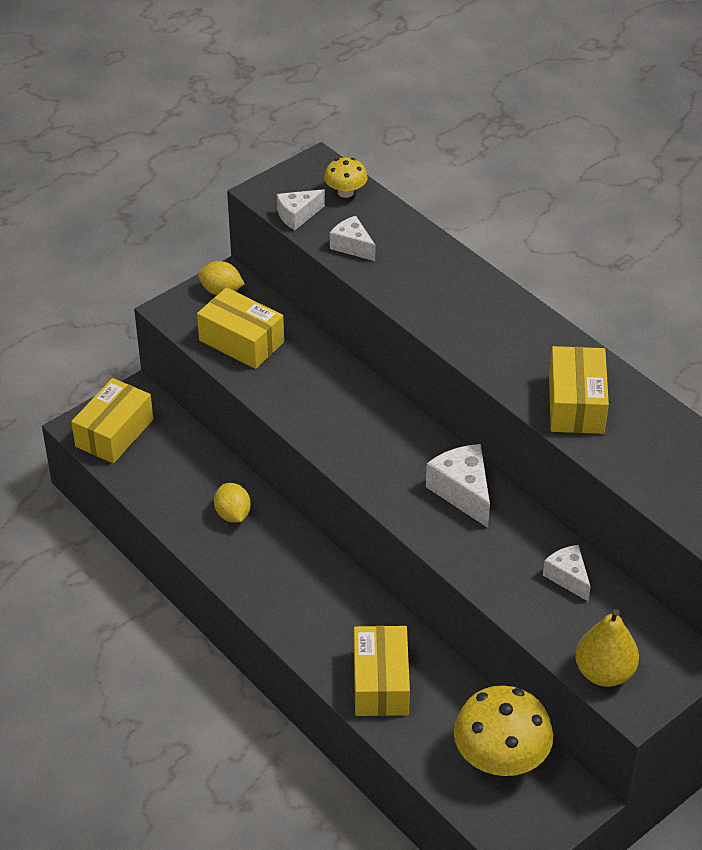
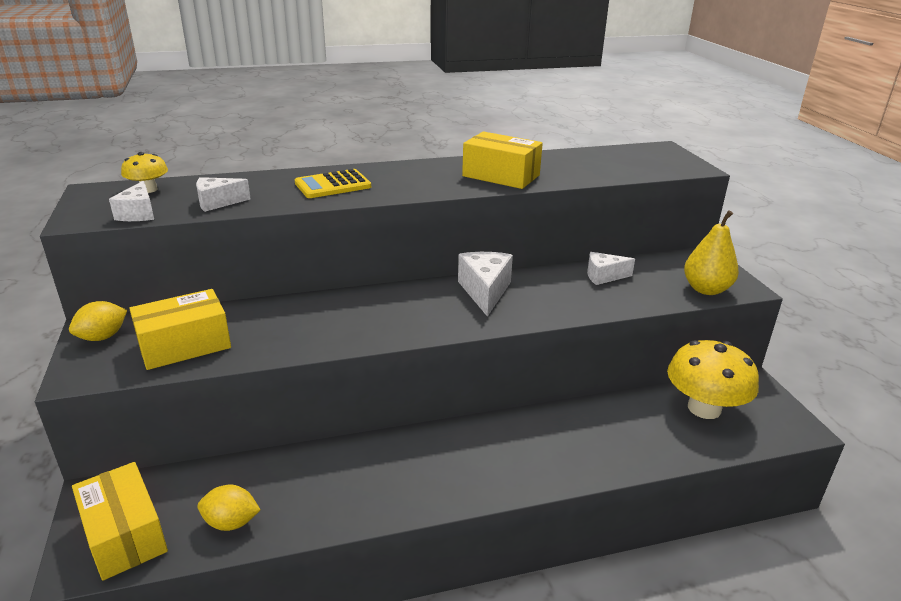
camera: 65 degrees left, 15 degrees down
yellow lemon [214,483,251,523] -> yellow lemon moved to [197,485,261,531]
yellow box [354,626,410,716] -> none
white cheese [426,444,490,528] -> white cheese turned 90 degrees clockwise [458,252,513,317]
none -> yellow calculator [295,169,371,198]

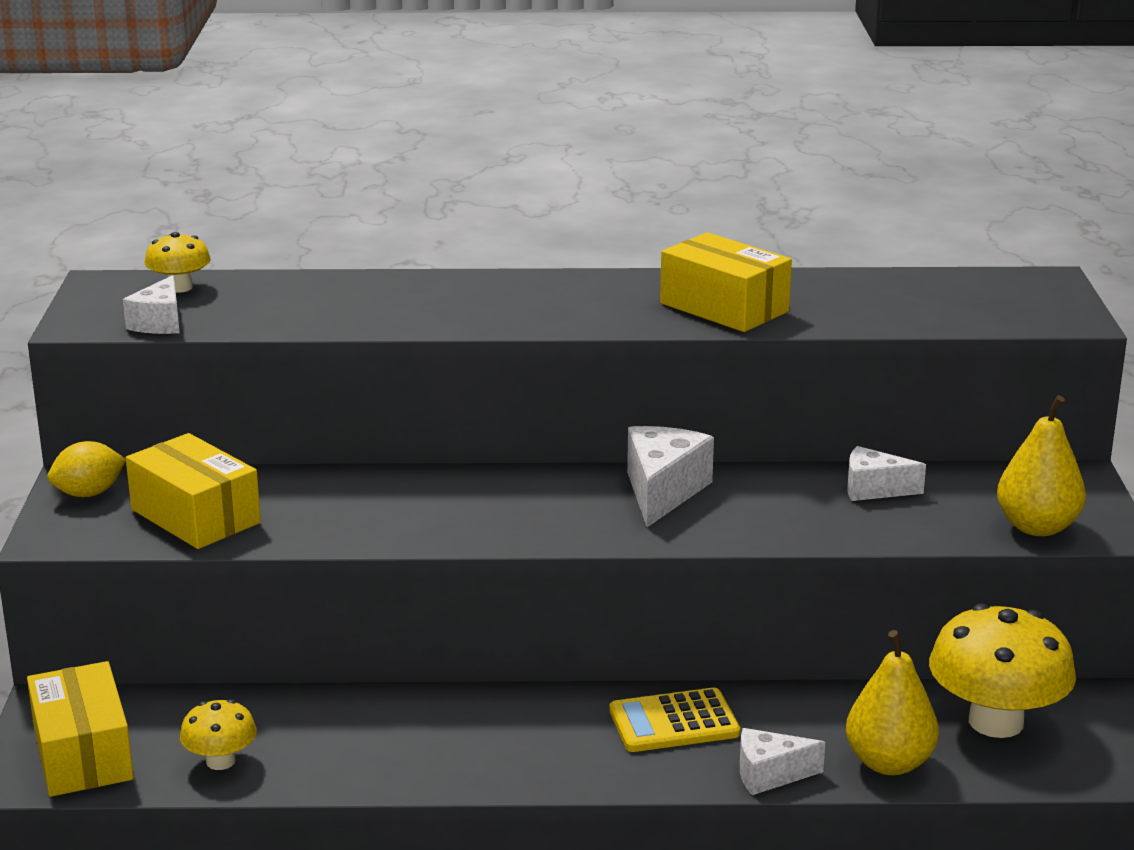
camera: 15 degrees right, 5 degrees down
yellow box [129,289,231,370] -> yellow box turned 60 degrees clockwise [126,433,261,549]
white cheese [196,177,251,212] -> white cheese moved to [740,728,825,795]
yellow lemon [197,485,261,531] -> yellow mushroom [180,699,257,770]
yellow calculator [295,169,371,198] -> yellow calculator moved to [610,687,740,752]
none -> yellow pear [846,630,939,775]

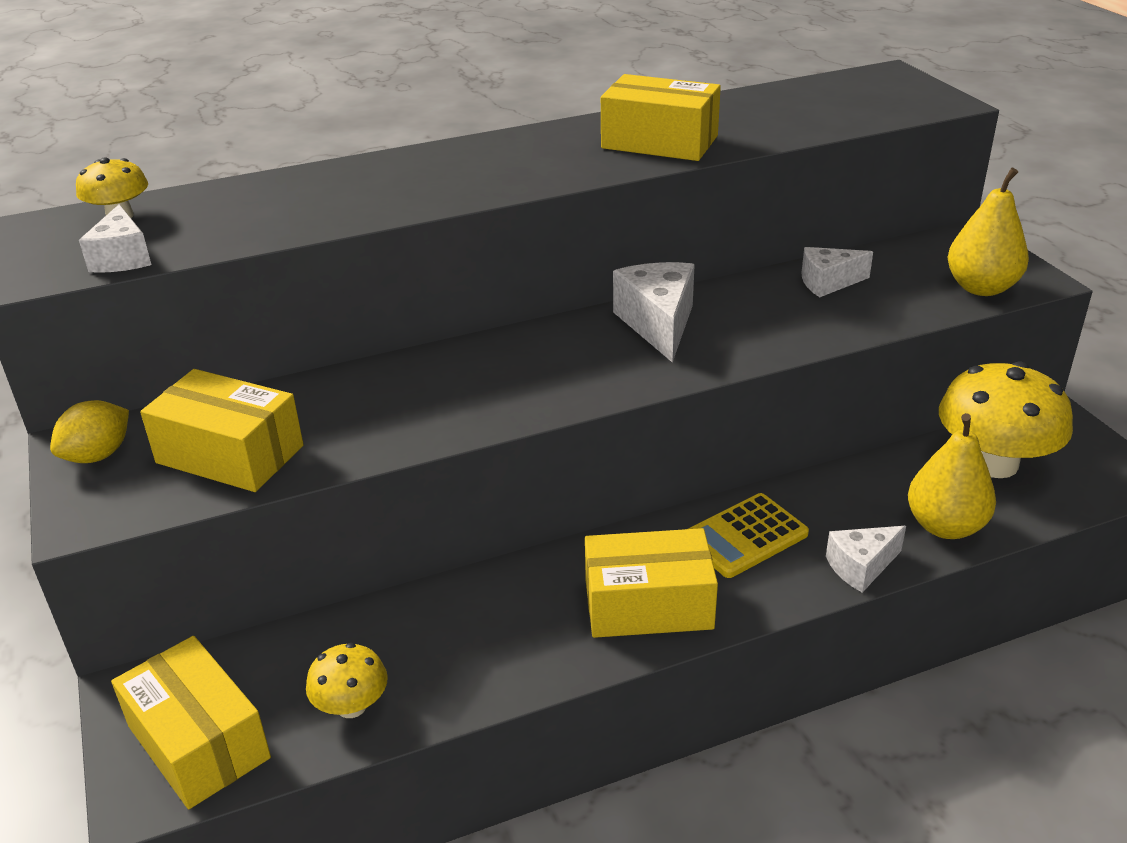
camera: 20 degrees left, 10 degrees up
none -> yellow box [585,528,718,638]

